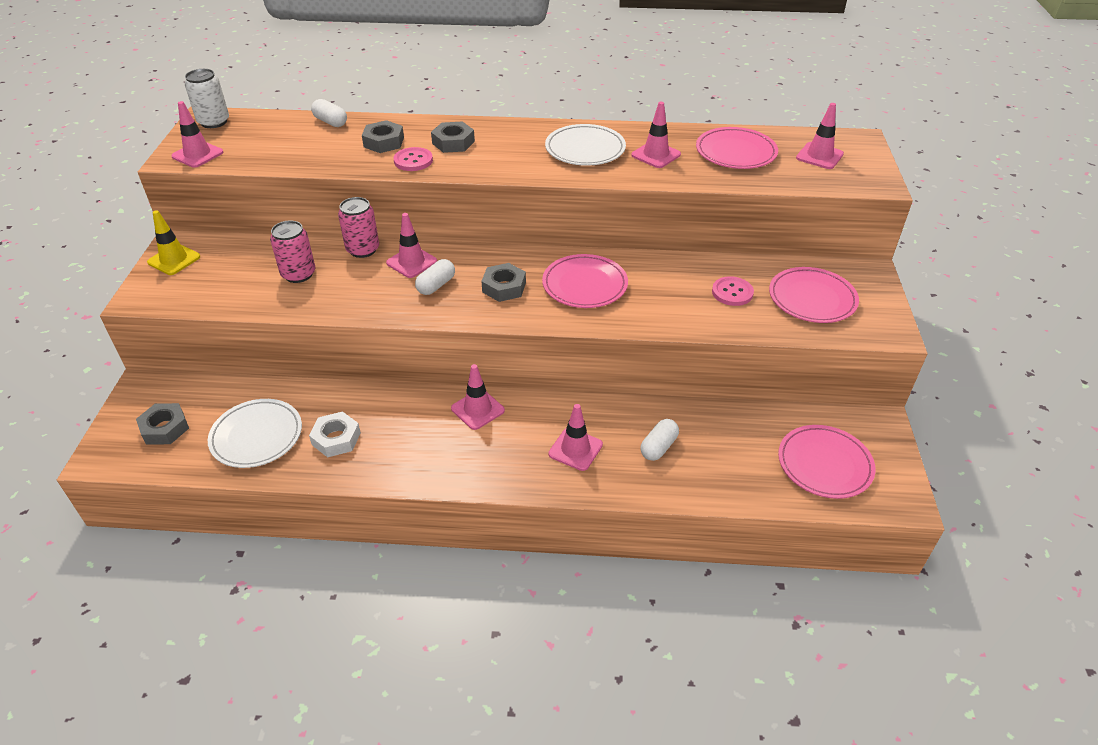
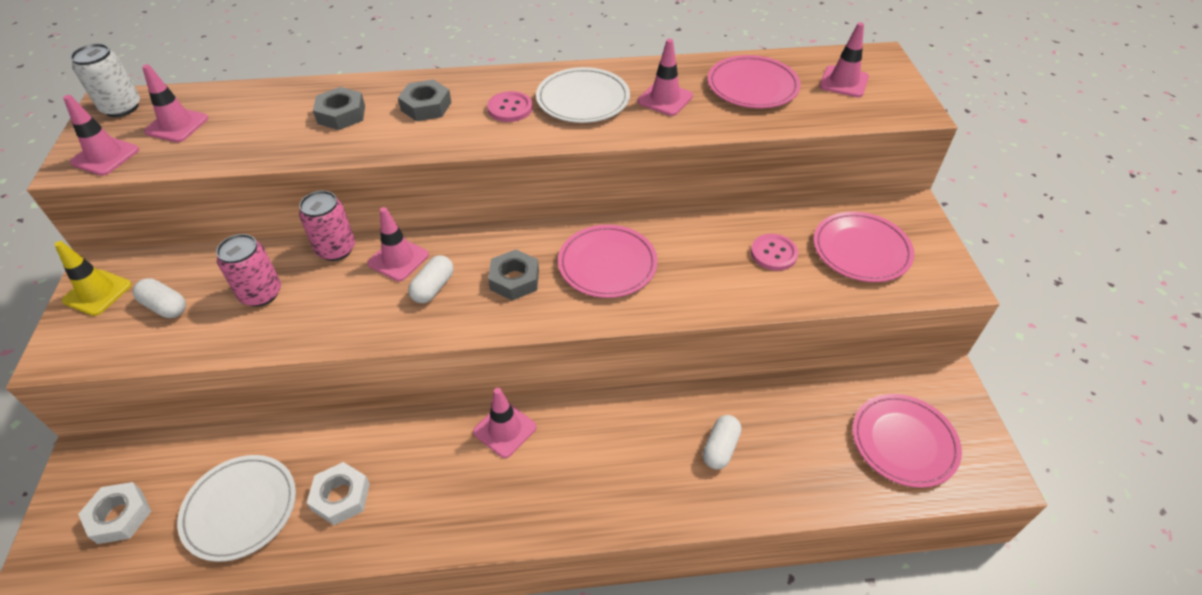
camera: 10 degrees left, 5 degrees up
grey nut [136,403,189,445] -> white nut [78,482,151,544]
white capsule [311,99,347,127] -> white capsule moved to [133,278,186,318]
pink button [393,147,433,171] -> pink button moved to [487,91,533,122]
pink traffic cone [549,404,603,471] -> pink traffic cone moved to [142,64,208,142]

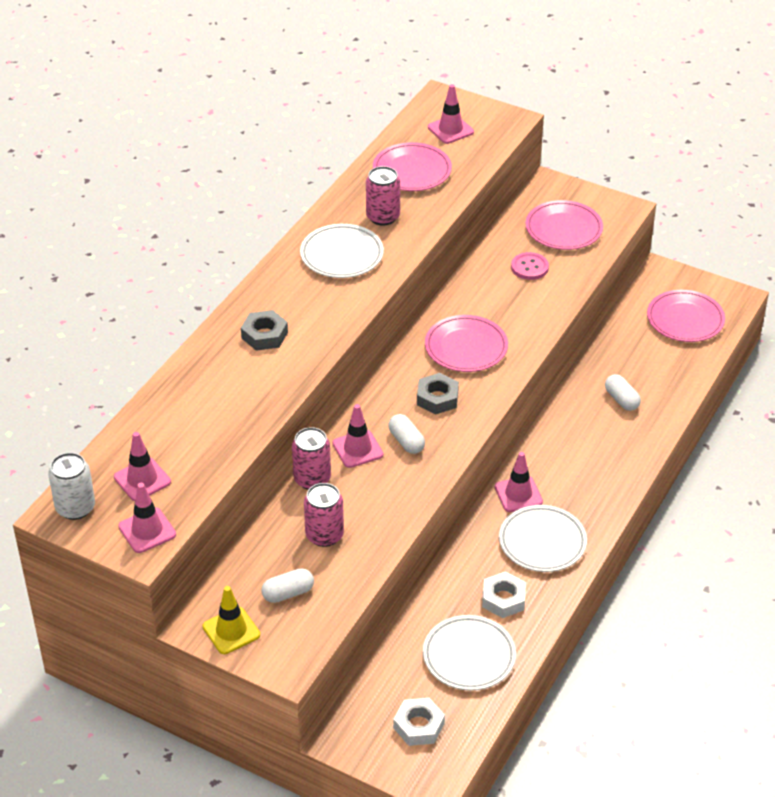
camera: 55 degrees left, 5 degrees down
grey nut [313,87,365,130] -> none
pink button [487,91,533,122] -> none
pink traffic cone [637,39,693,116] -> pink can [366,166,400,226]
none -> white plate [499,505,587,572]

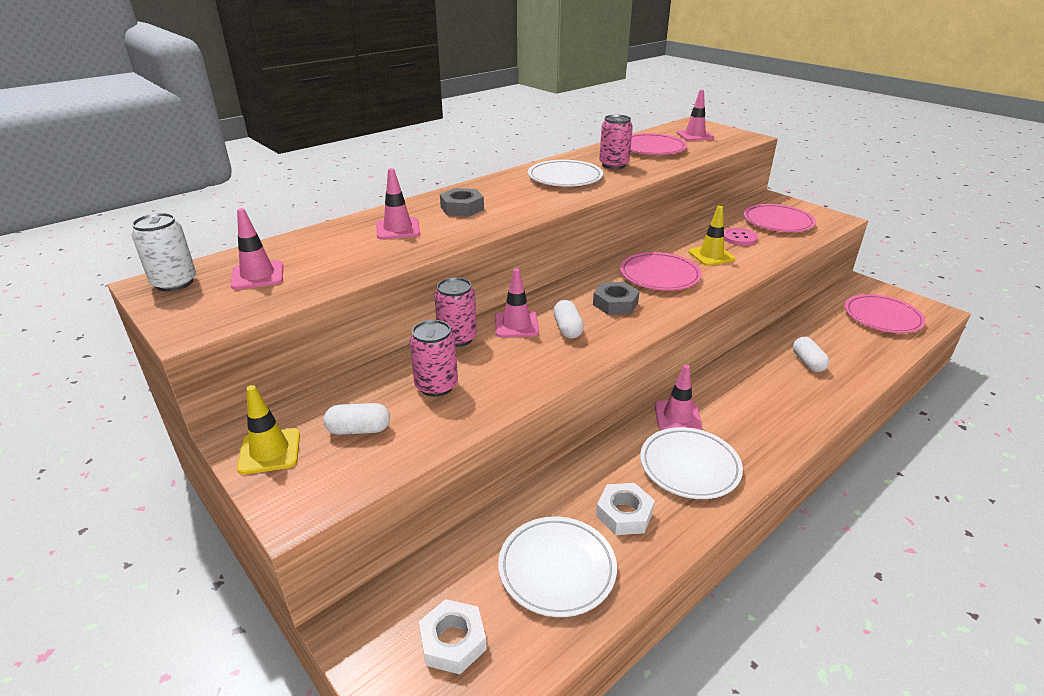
camera: 20 degrees right, 10 degrees down
pink traffic cone [118,483,176,553] -> pink traffic cone moved to [376,168,420,239]
none -> yellow traffic cone [688,206,735,266]

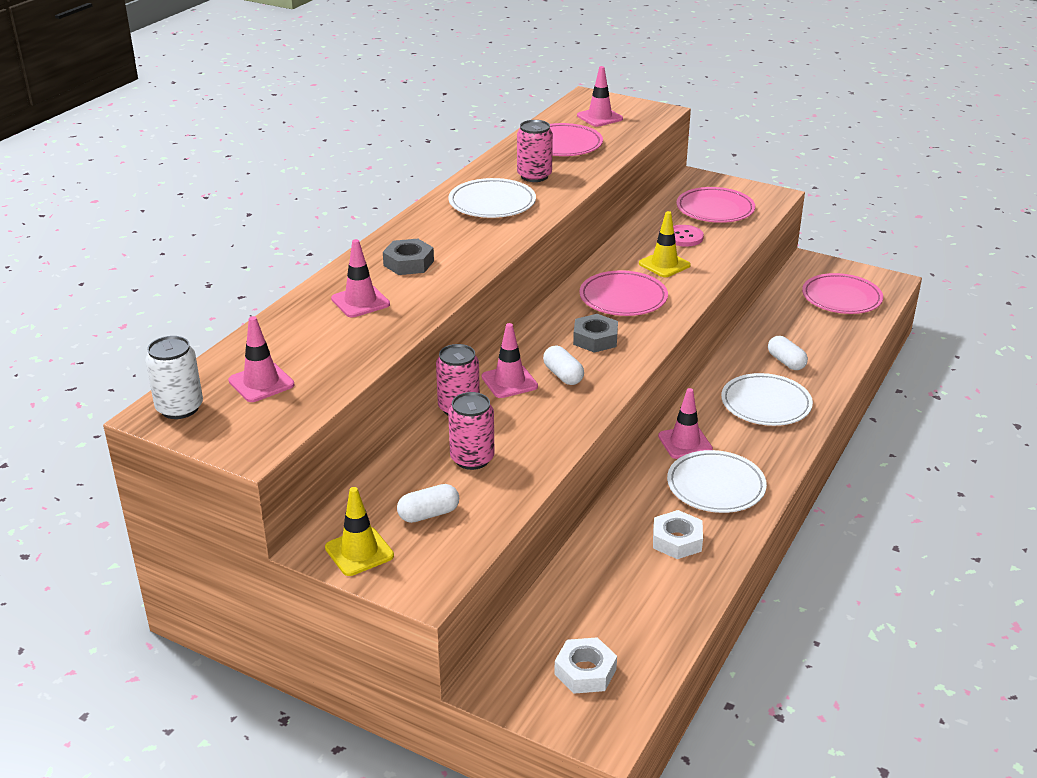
camera: 20 degrees left, 0 degrees up
white plate [498,517,617,617] -> white plate moved to [721,373,813,426]

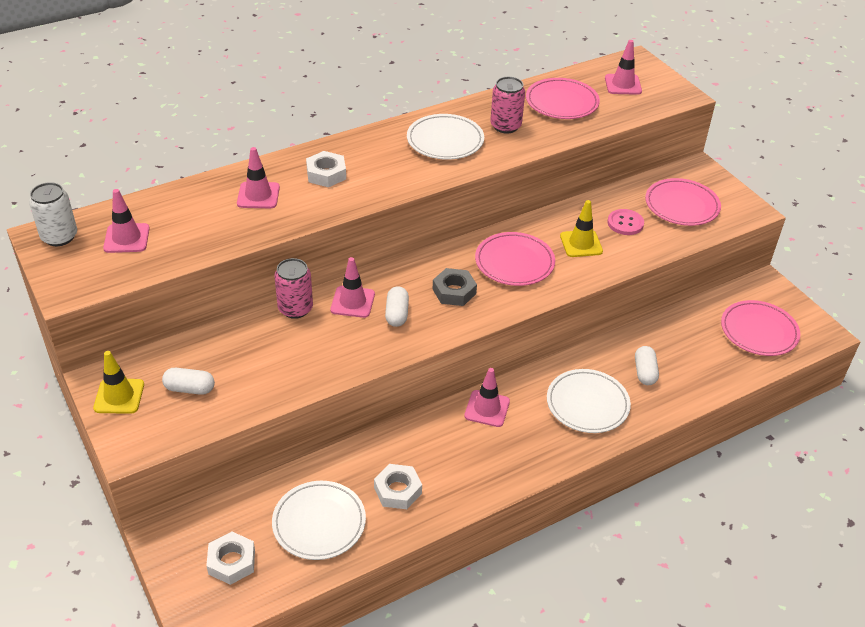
camera: 30 degrees right, 10 degrees up
grey nut [383,239,434,275] -> white nut [306,151,346,187]
pink can [448,392,494,470] -> none
white plate [667,450,767,513] -> white plate moved to [272,481,366,560]

